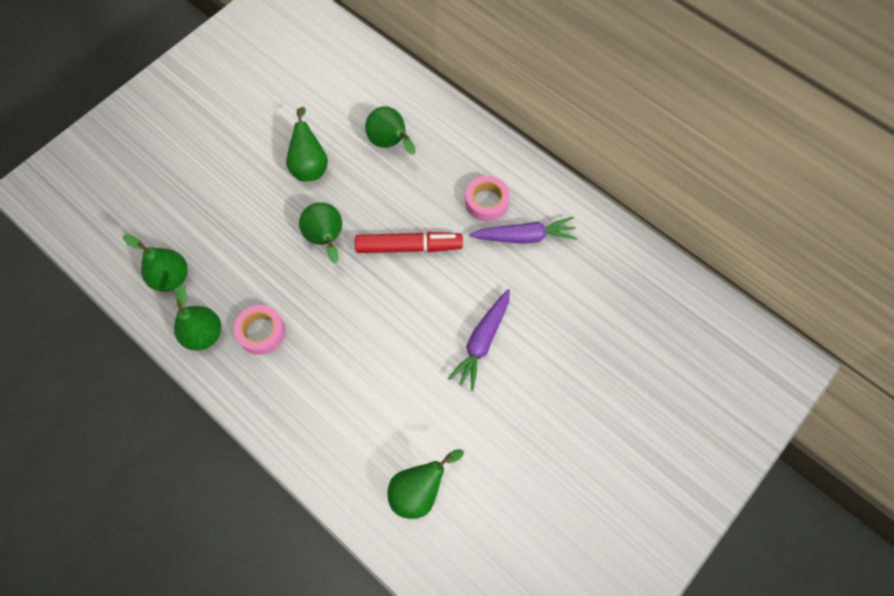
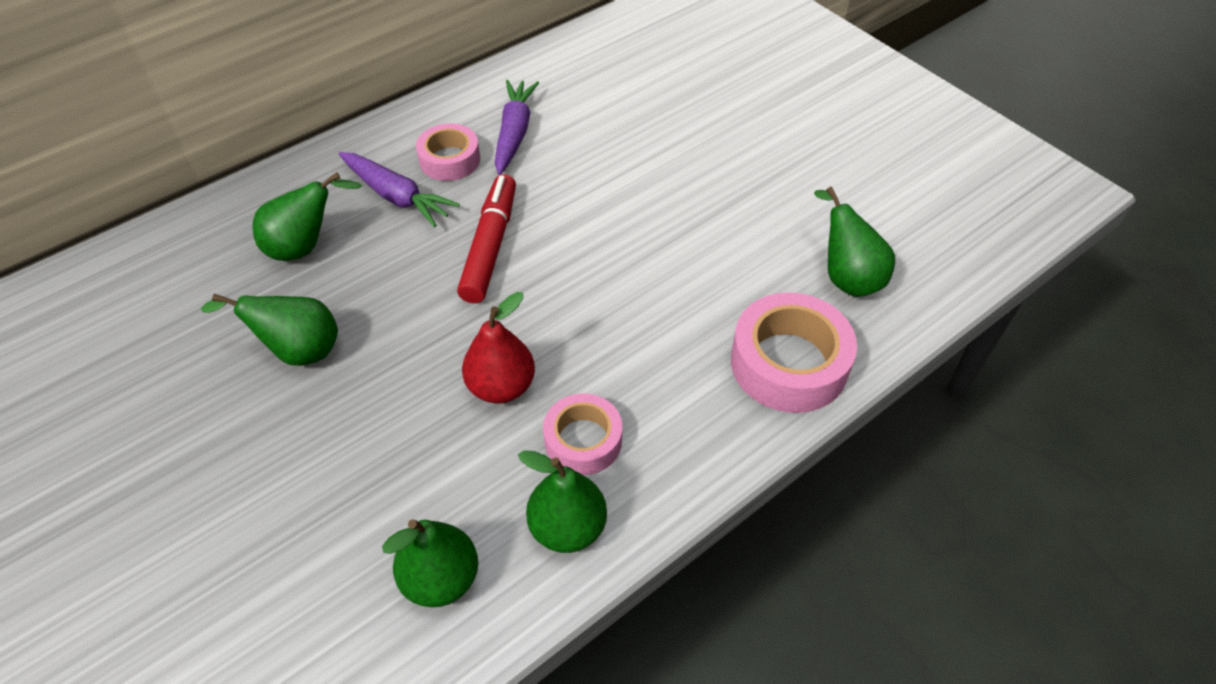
camera: 80 degrees left, 15 degrees down
green pear [299,202,342,264] -> none
purple carrot [447,289,510,391] -> purple carrot moved to [338,152,460,227]
none -> red pear [462,292,535,403]
none -> pink tape [731,292,857,413]

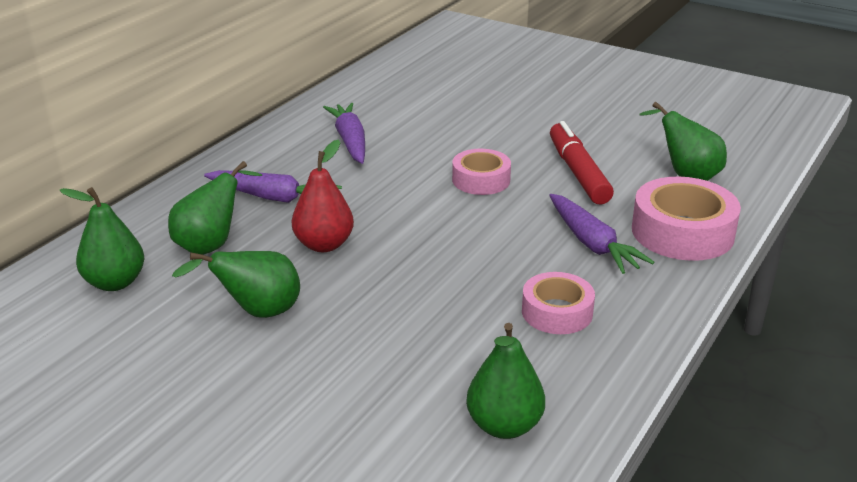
camera: 20 degrees left, 20 degrees down
pink tape [416,123,480,181] -> pink tape moved to [452,149,511,195]
red marker [457,174,516,303] -> red marker moved to [550,121,614,204]
red pear [462,292,535,403] -> red pear moved to [292,139,354,252]
green pear [518,450,607,553] -> green pear moved to [59,187,144,291]
none -> purple carrot [549,194,654,274]

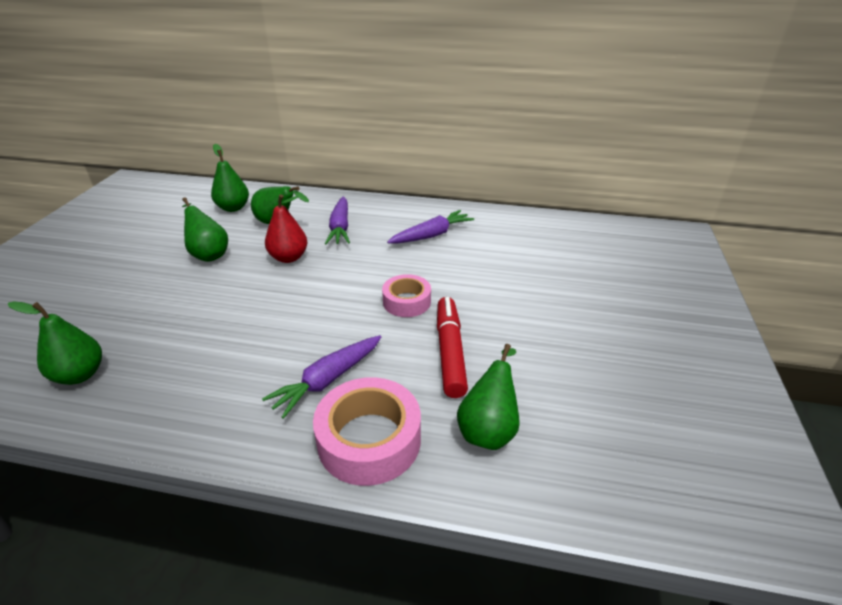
camera: 70 degrees right, 5 degrees up
pink tape [522,272,595,334] -> none
red marker [550,121,614,204] -> red marker turned 60 degrees counterclockwise [437,297,468,398]

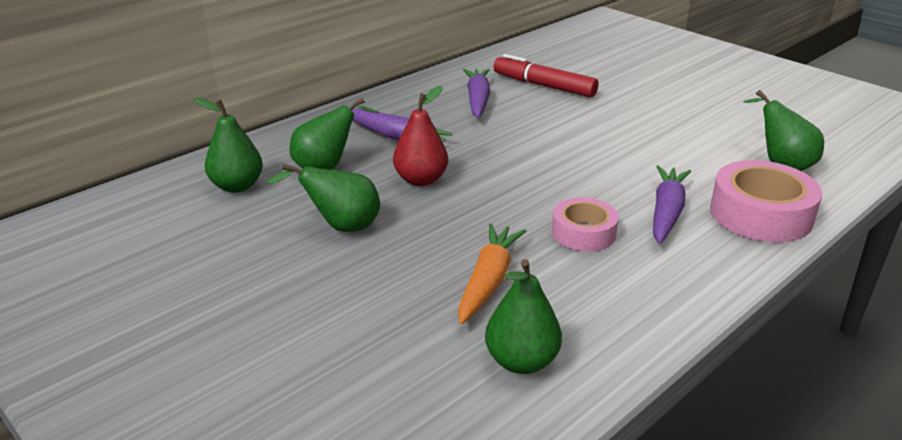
camera: 55 degrees left, 5 degrees down
purple carrot [262,335,381,419] -> purple carrot turned 150 degrees counterclockwise [653,165,691,244]
pink tape [382,274,431,317] -> pink tape moved to [552,197,619,252]
red marker [437,297,468,398] -> red marker moved to [494,54,598,98]
none -> orange carrot [458,223,526,325]

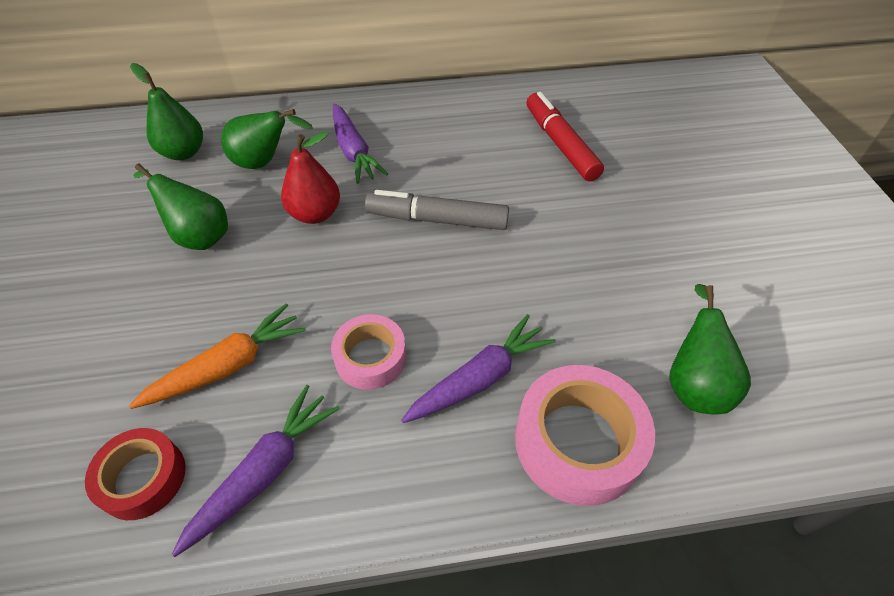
camera: 35 degrees right, 20 degrees up
purple carrot [463,69,490,118] -> purple carrot moved to [172,385,340,557]
green pear [485,259,562,374] -> red tape [85,428,186,520]
none -> grey marker [365,190,509,230]

